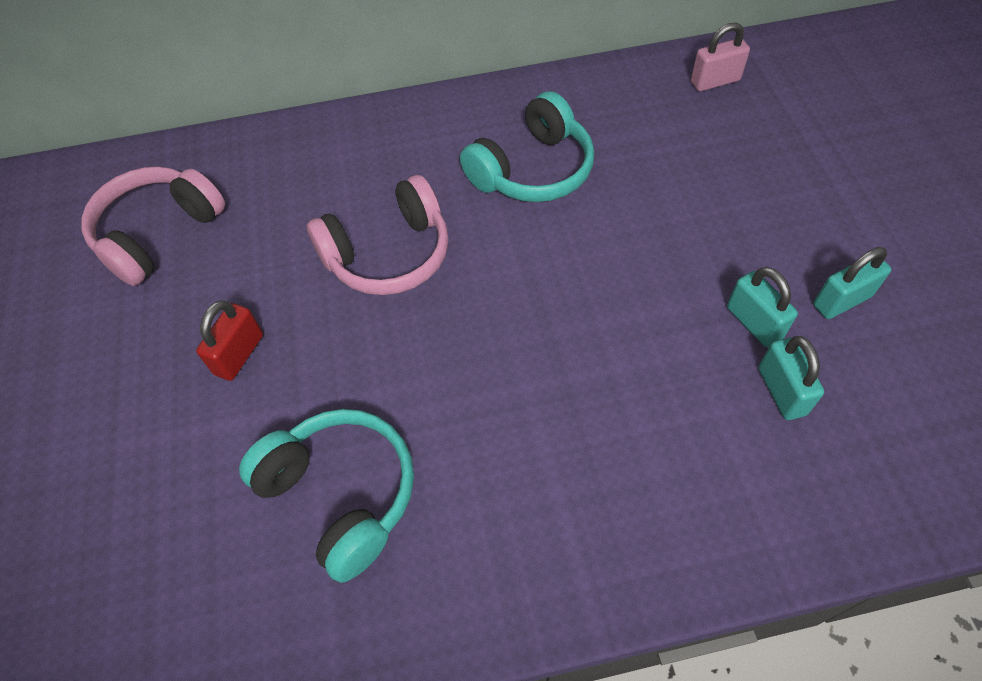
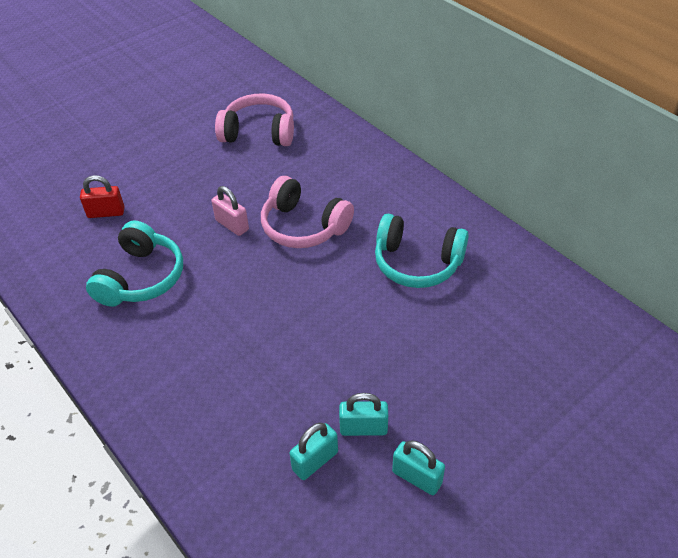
camera: 60 degrees right, 10 degrees down
red padlock [196,300,263,381] -> red padlock moved to [80,175,125,218]
pink padlock [691,23,750,91] -> pink padlock moved to [211,186,249,236]
turquoise padlock [727,267,798,348] -> turquoise padlock turned 60 degrees clockwise [339,393,388,436]

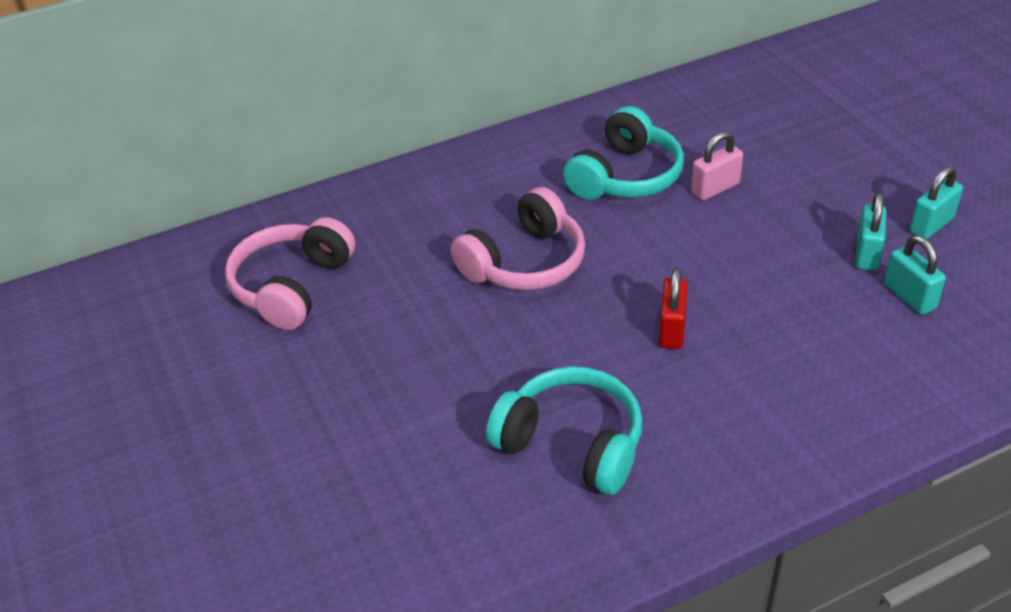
camera: 75 degrees left, 5 degrees down
red padlock [80,175,125,218] -> red padlock moved to [659,268,688,349]
pink padlock [211,186,249,236] -> pink padlock moved to [691,131,743,201]

